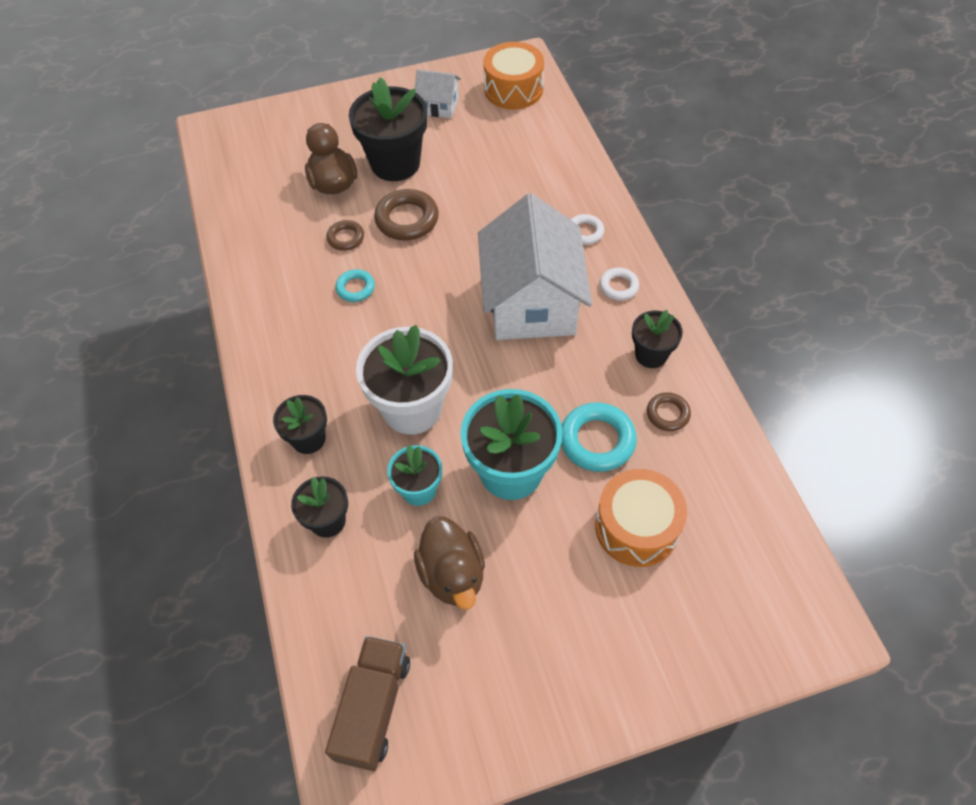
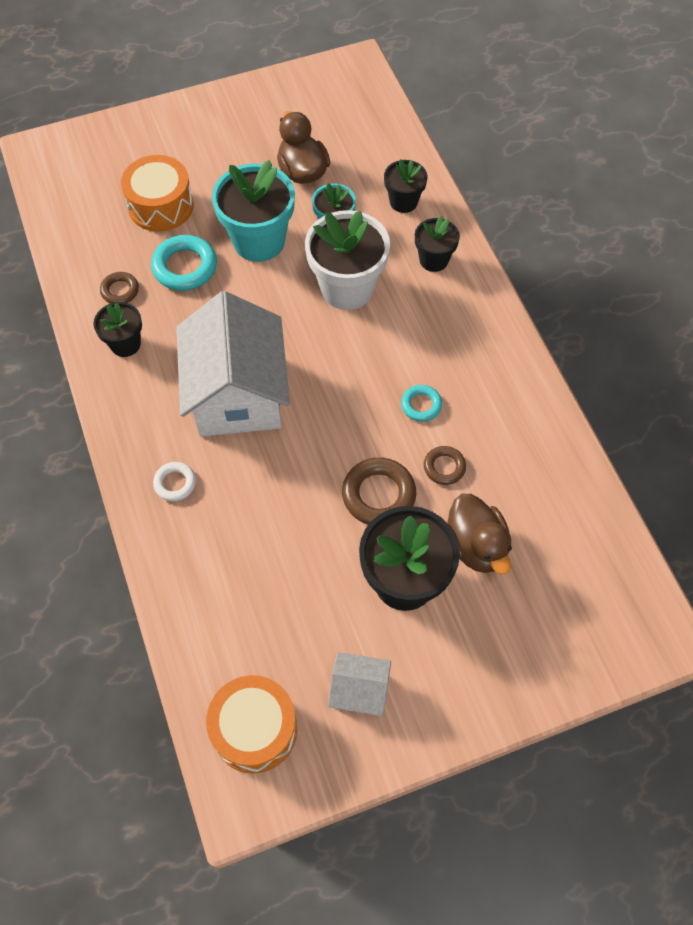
camera: 175 degrees right, 5 degrees up
brown truck [325,636,410,771] -> none
white ring [599,268,639,300] -> none

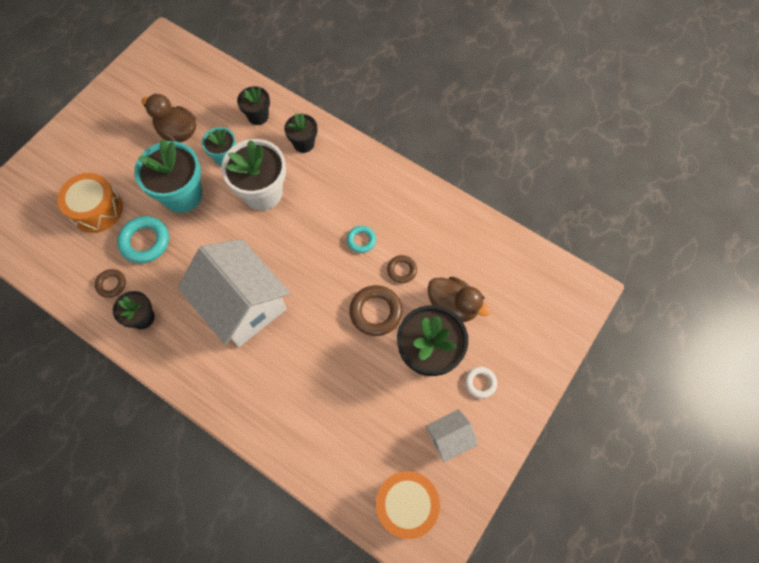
camera: 35 degrees left, 5 degrees up
white ring [153,462,196,501] -> white ring moved to [465,367,497,398]

